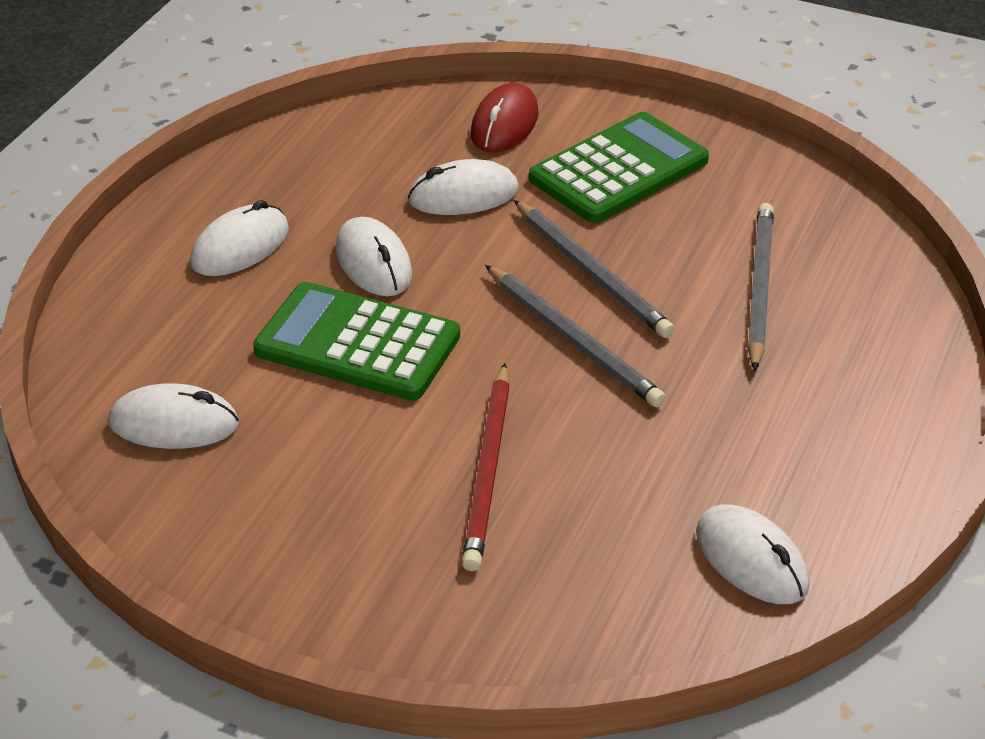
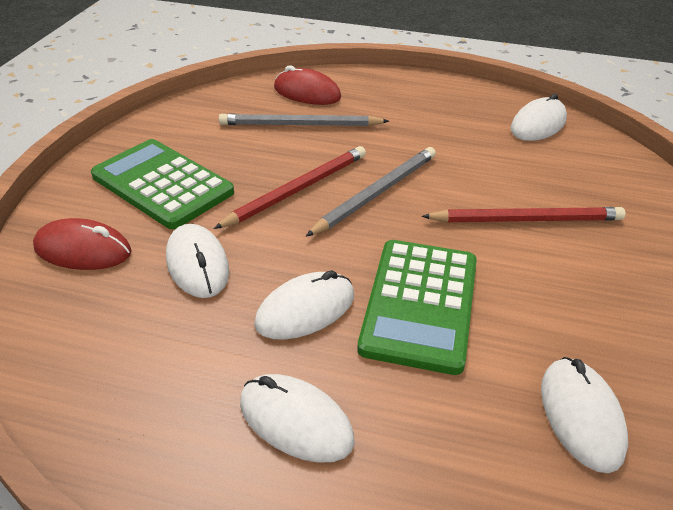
camera: 100 degrees left, 0 degrees up
grey pencil [514,200,674,338] -> red pencil [214,146,366,229]
none -> red mouse [274,65,341,105]

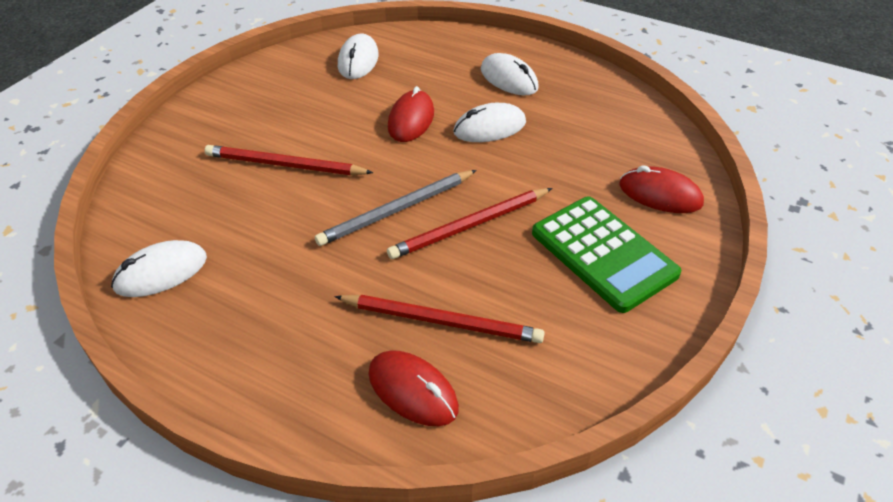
camera: 165 degrees left, 5 degrees up
white mouse [166,224,229,298] -> none
grey pencil [219,113,389,126] -> red pencil [334,295,545,343]
green calculator [357,240,477,375] -> red mouse [388,86,434,142]

